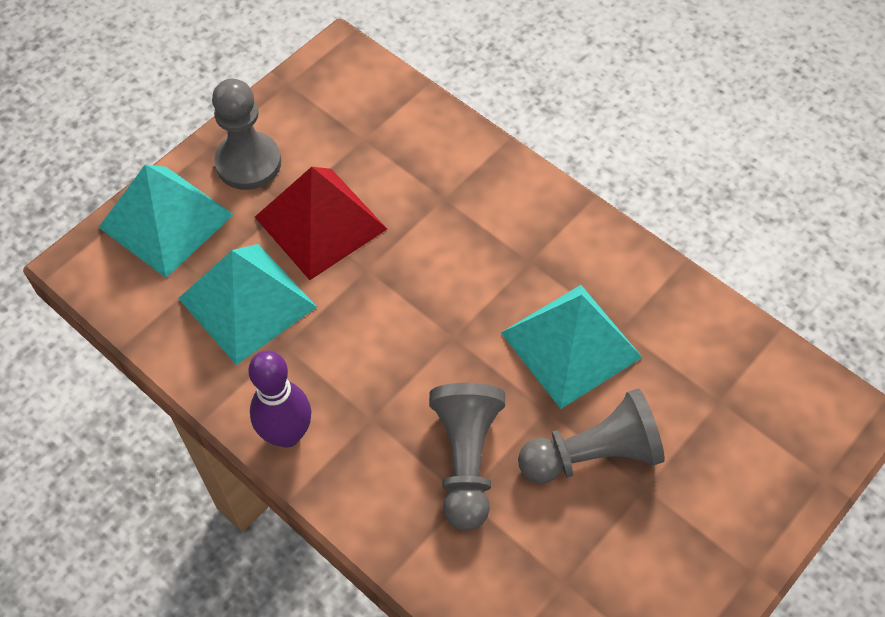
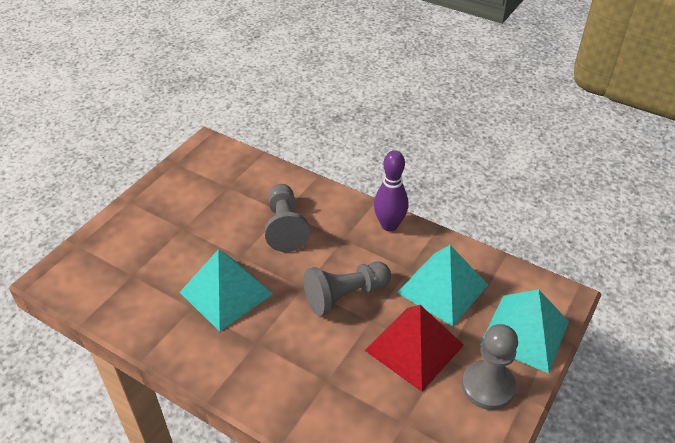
camera: 170 degrees right, 15 degrees down
grey pawn [518,389,665,483] -> grey pawn moved to [304,261,391,316]

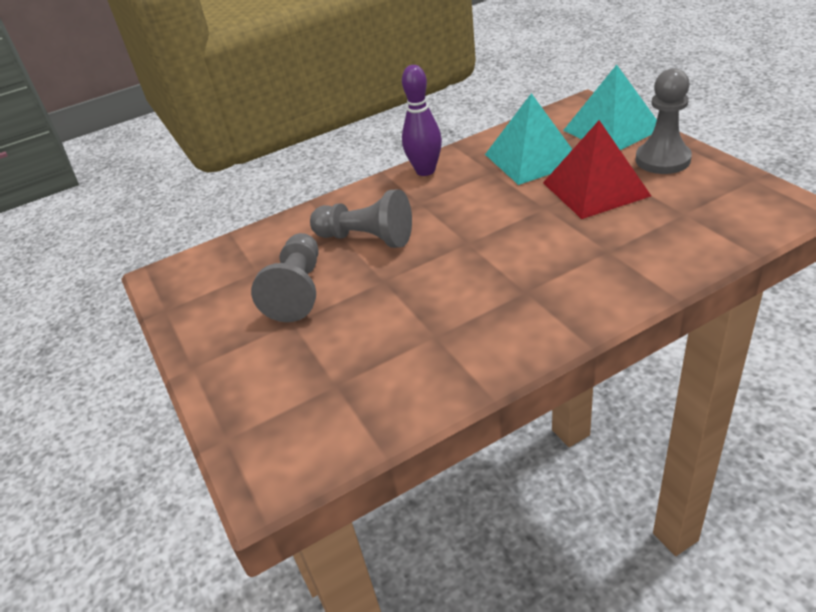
camera: 55 degrees left, 5 degrees down
turquoise pyramid [180,249,273,332] -> none
grey pawn [304,261,391,316] -> grey pawn moved to [251,233,319,322]

